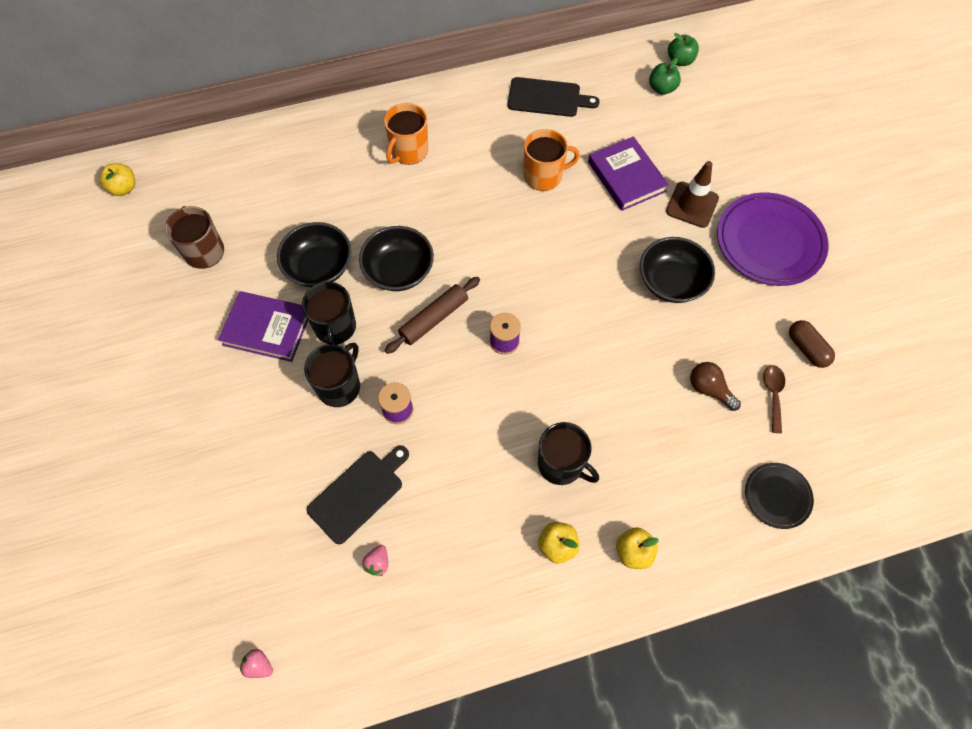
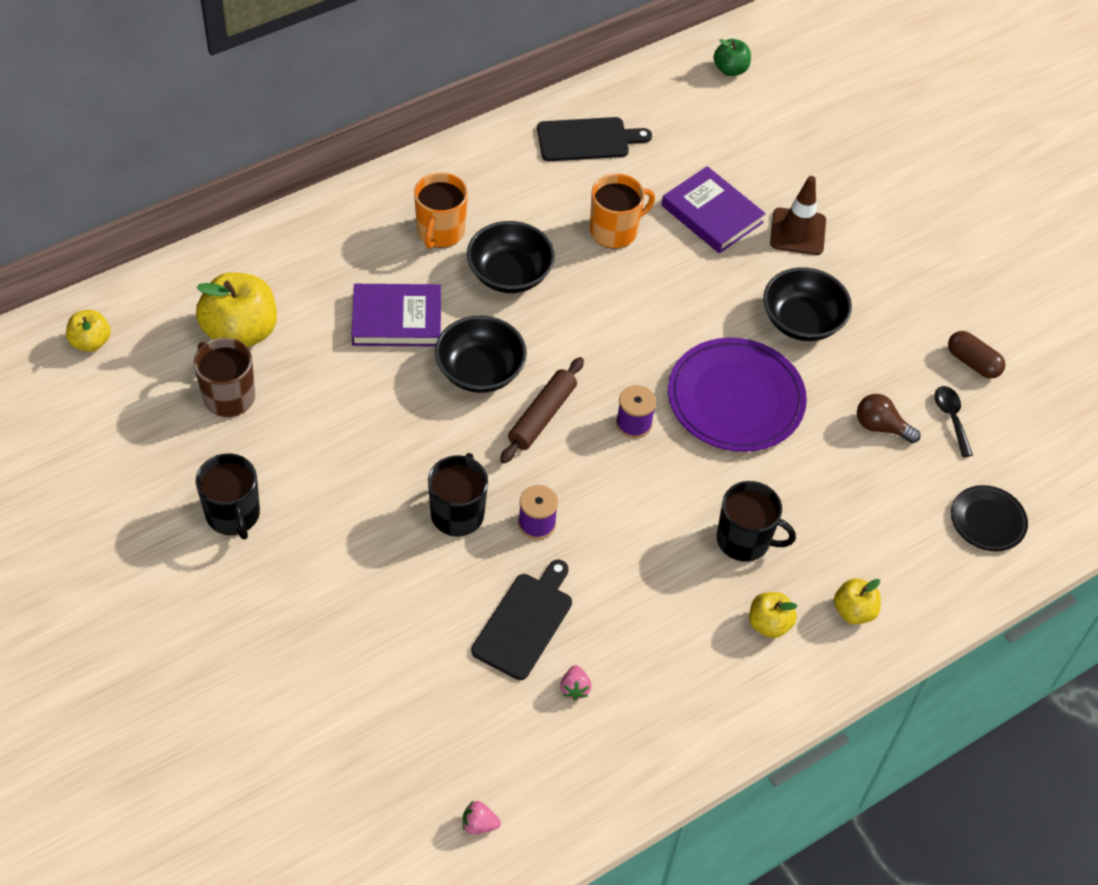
camera: 20 degrees left, 10 degrees down
purple book [218,291,308,362] -> purple book moved to [351,284,441,346]
black bowl [277,222,352,287] -> black bowl moved to [467,221,555,293]
black mug [302,282,356,345] -> black mug moved to [196,454,260,540]
green apple [649,58,681,95] -> none
purple plate [717,193,829,286] -> purple plate moved to [668,338,807,452]
brown spoon [763,365,785,433] -> black spoon [935,386,973,457]
none -> yellow apple [196,272,277,347]

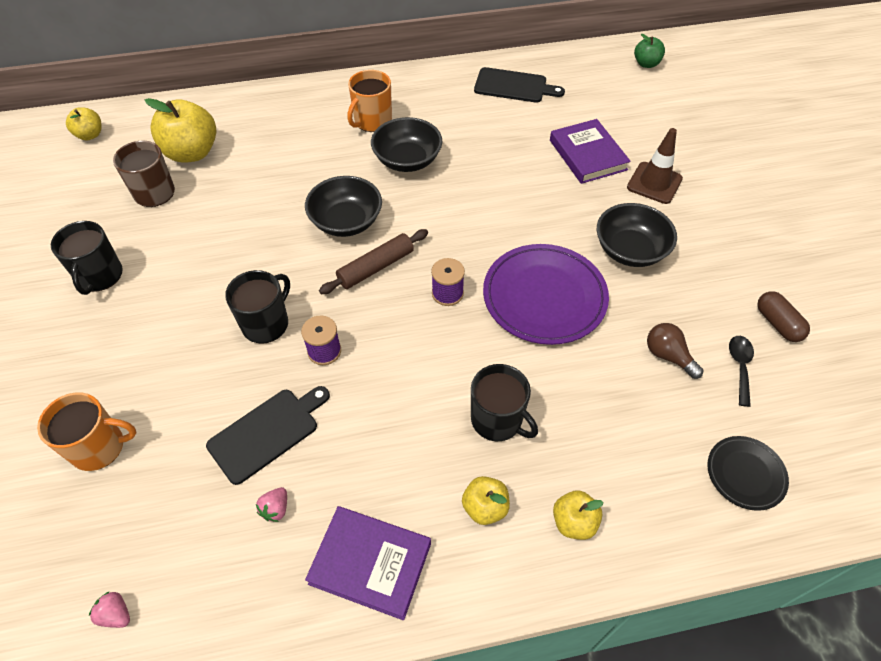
camera: 25 degrees right, 0 degrees up
purple book [351,284,441,346] -> purple book moved to [305,506,431,620]
orange mug [590,174,655,249] -> orange mug moved to [37,392,136,471]

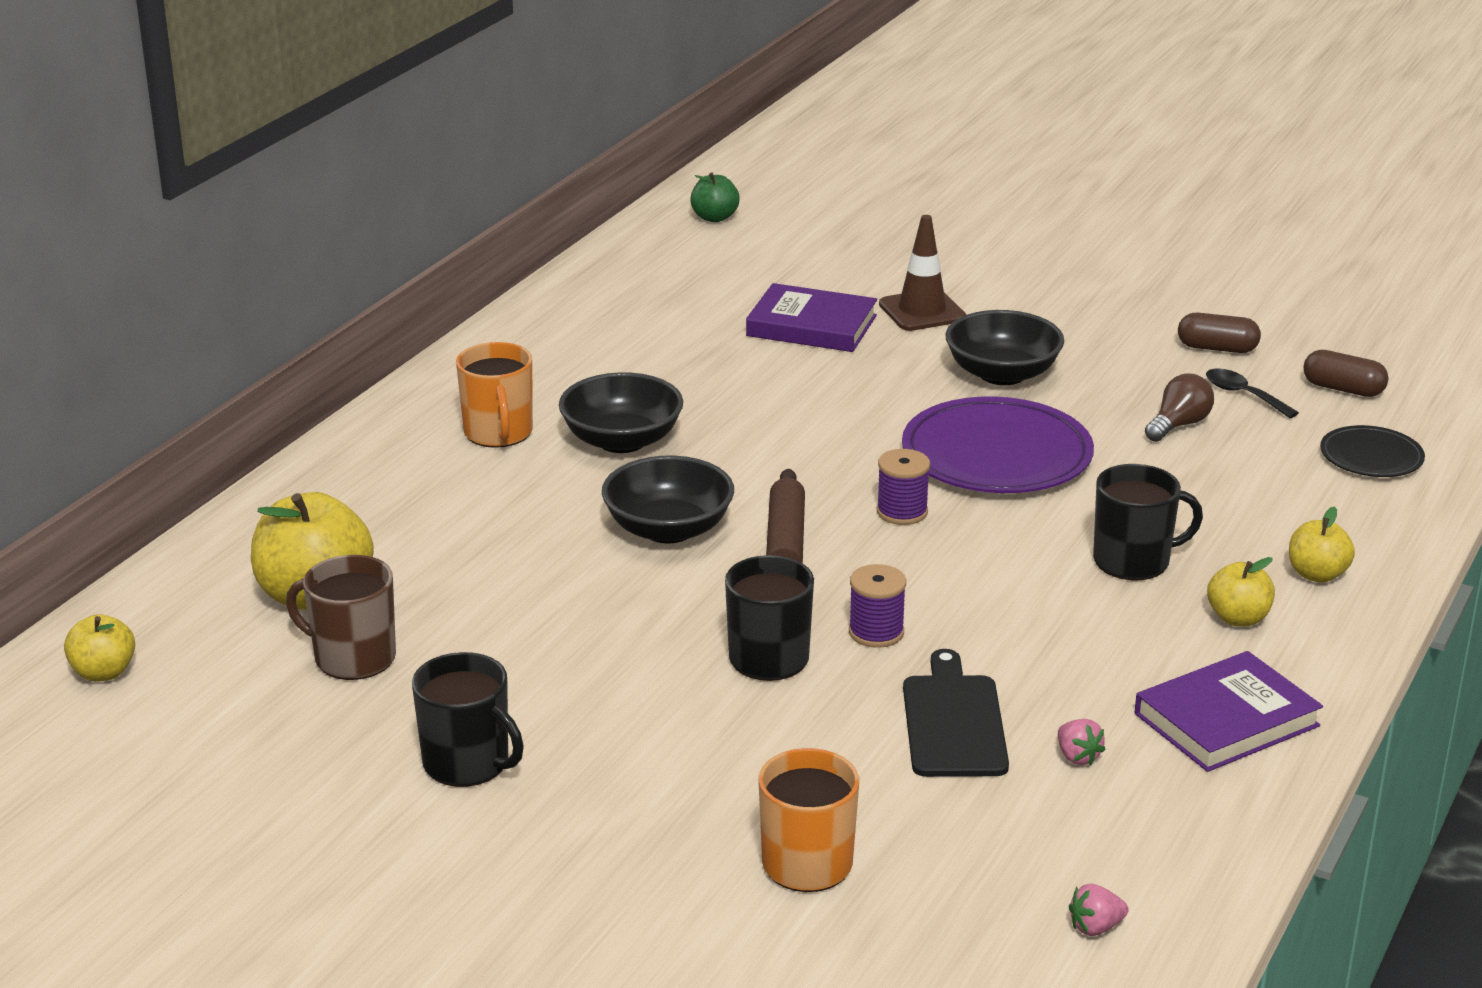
camera: 50 degrees left, 25 degrees down
black cutting board [474,67,565,103] -> none
brown light bulb [647,323,703,379] -> brown light bulb turned 135 degrees clockwise [1145,374,1214,442]
none -> brown capsule [1303,350,1388,397]

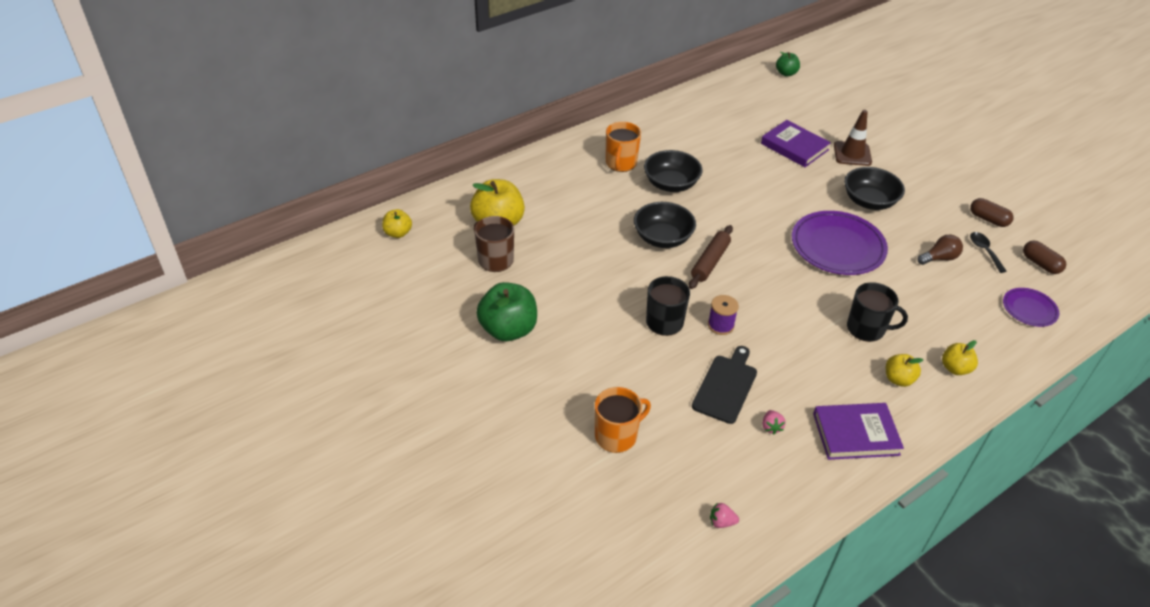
camera: 25 degrees right, 15 degrees up
black mug [412,652,524,787] -> green apple [476,282,537,341]
purple spool [877,449,930,525] -> none
black plate [1320,425,1425,477] -> purple plate [1003,288,1059,327]

